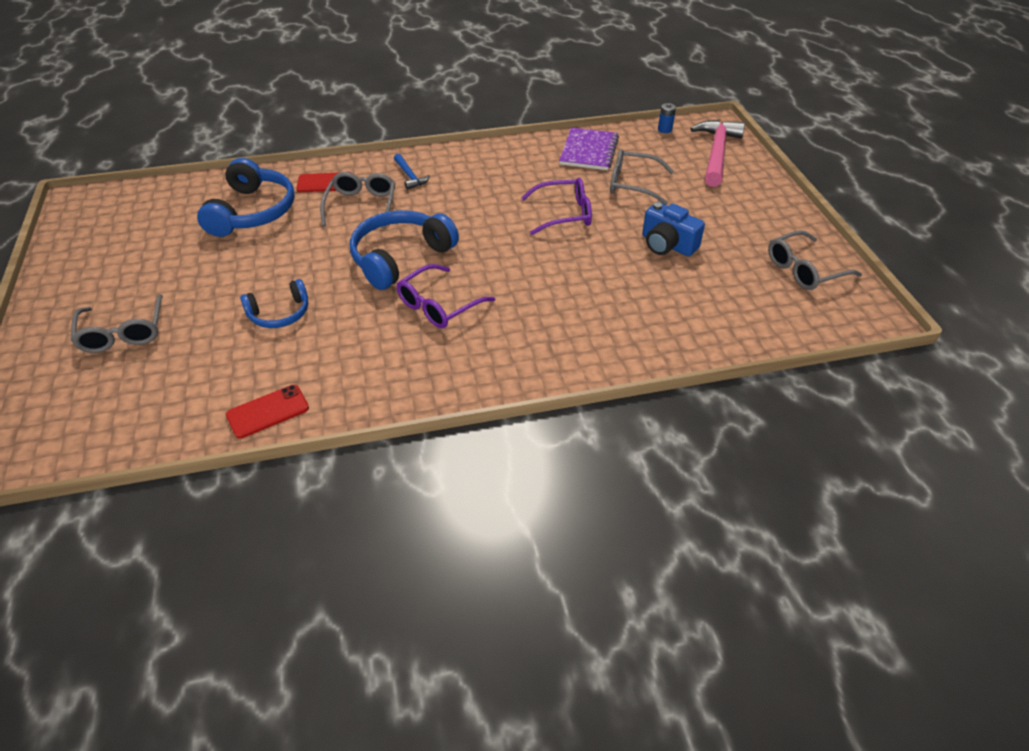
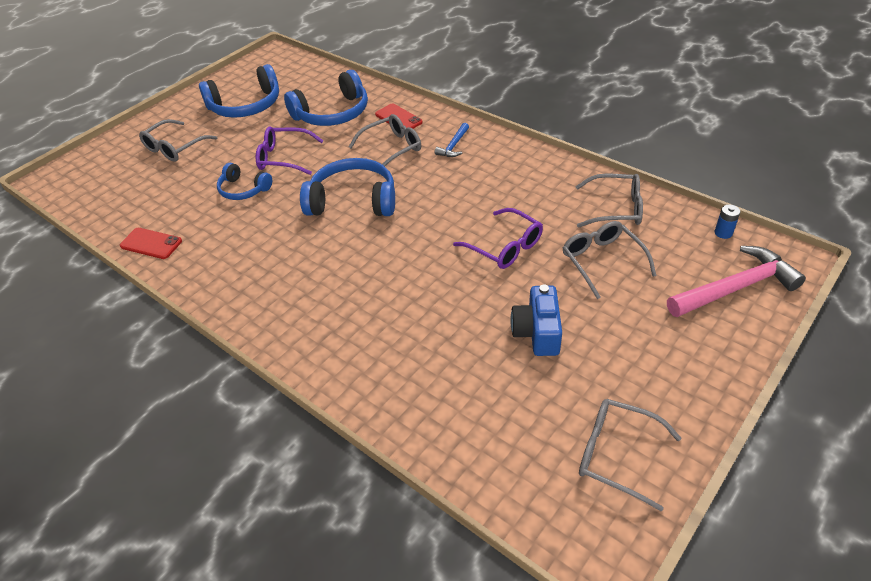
camera: 55 degrees right, 0 degrees up
purple glasses [396,264,495,328] -> purple glasses moved to [255,126,323,175]
purple notebook [559,127,619,170] -> grey glasses [575,173,643,228]
none -> blue headphones [199,64,279,118]

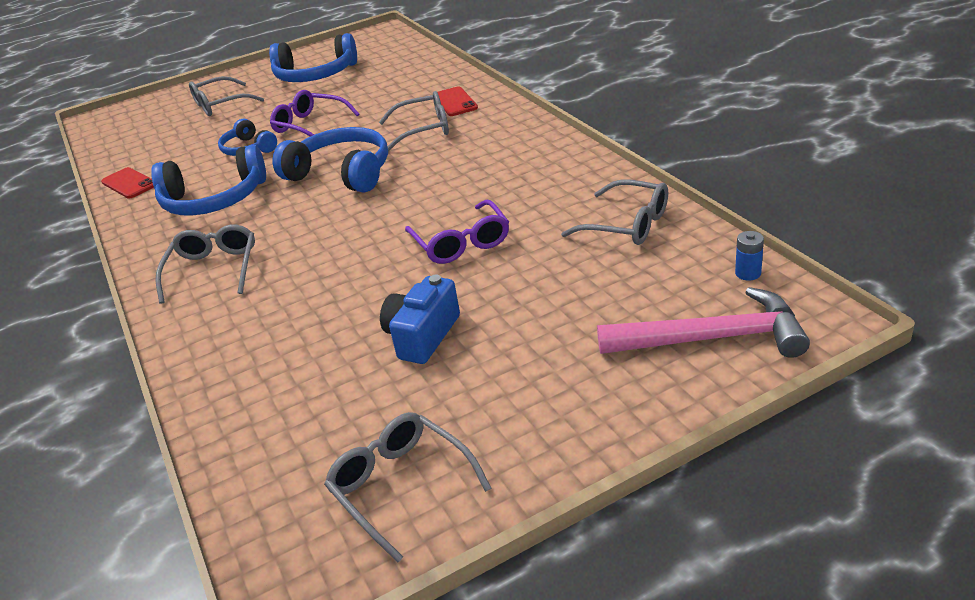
camera: 25 degrees right, 10 degrees down
blue headphones [284,70,368,126] -> blue headphones moved to [151,145,266,215]
blue hammer [435,123,469,157] -> none
grey glasses [563,221,657,299] -> grey glasses moved to [156,225,255,304]

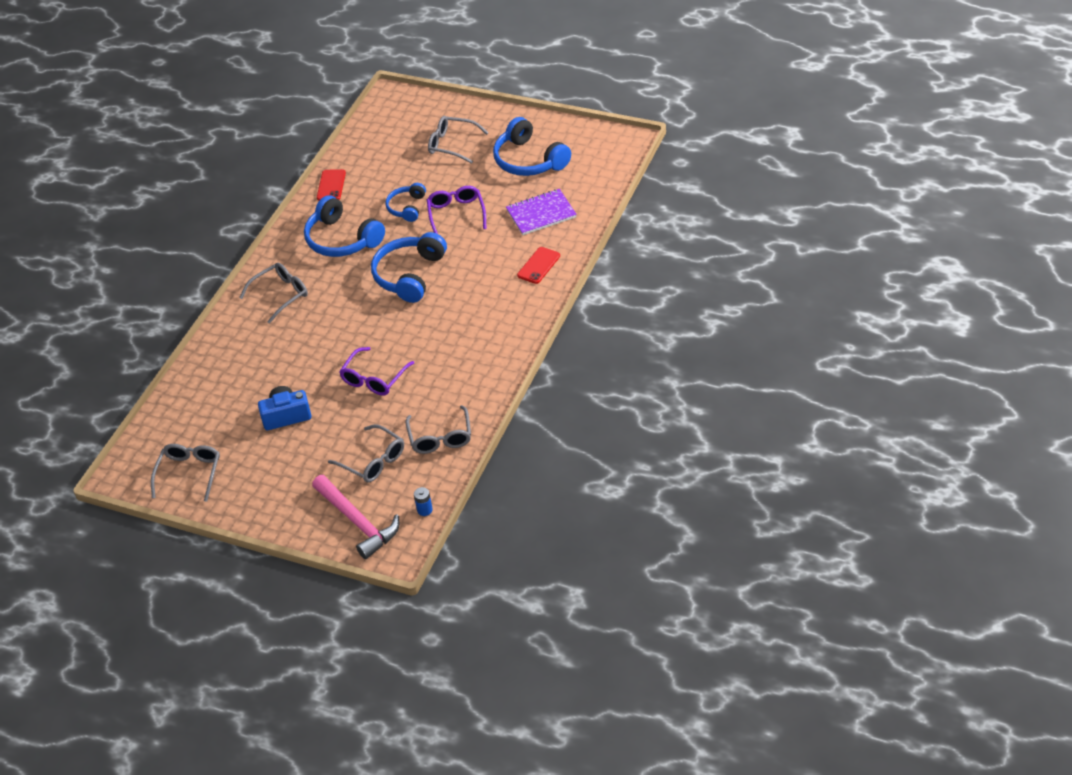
camera: 50 degrees right, 10 degrees up
blue headphones [273,127,388,192] -> blue headphones turned 150 degrees counterclockwise [371,232,447,303]
grey glasses [379,91,449,151] -> grey glasses moved to [328,424,404,482]
none -> purple notebook [506,189,577,235]

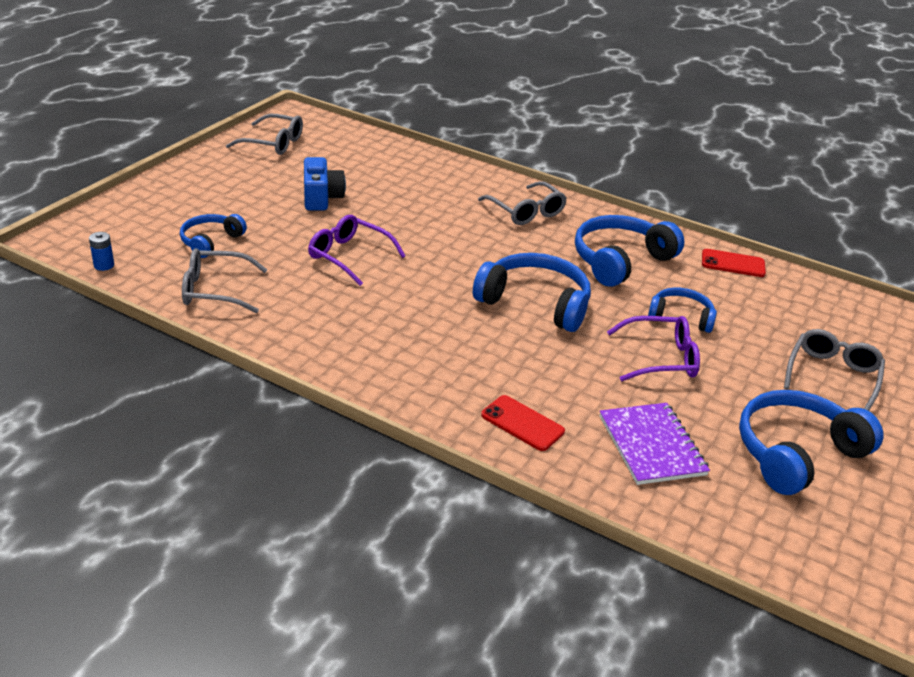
camera: 90 degrees right, 10 degrees down
pink hammer [312,475,399,559] -> none
grey glasses [328,424,404,482] -> blue headphones [180,214,247,258]

